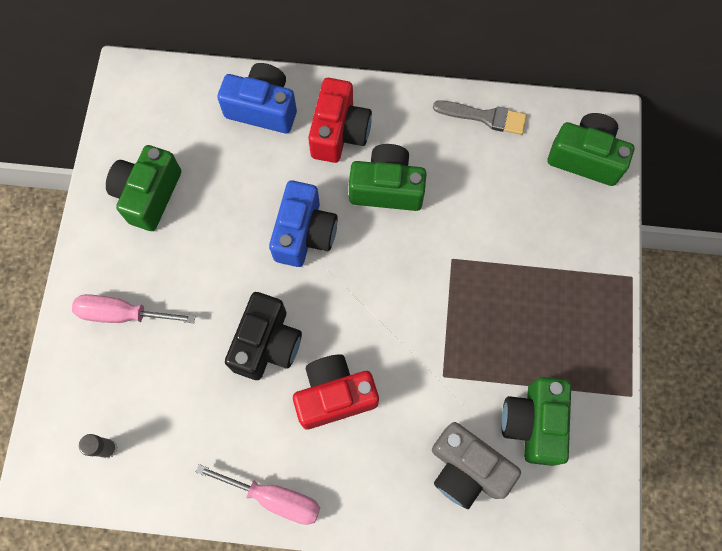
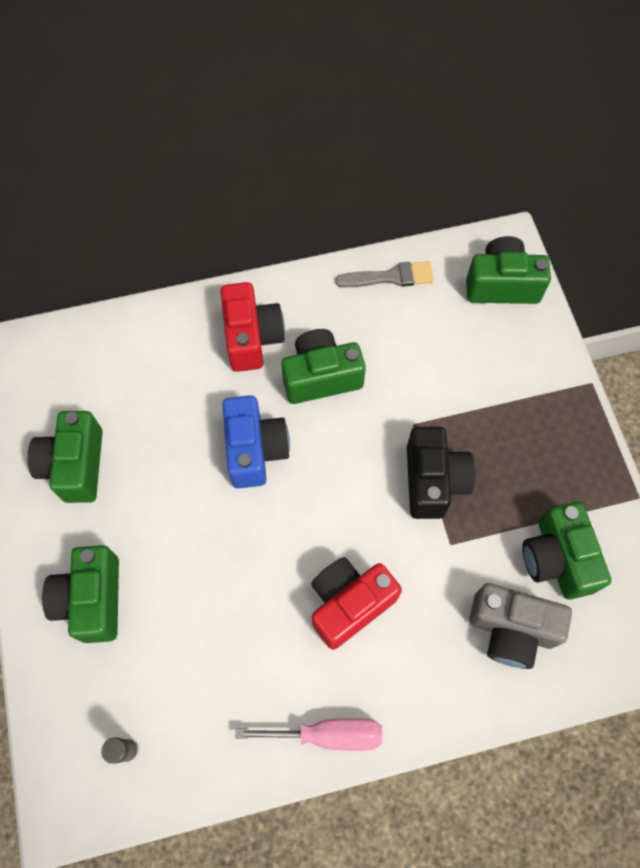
camera: 20 degrees left, 5 degrees down
pink screwdriver [72,294,195,323] -> green camera [42,545,119,643]
blue camera [217,63,297,133] -> none
black camera [225,292,302,380] -> black camera moved to [407,427,475,519]

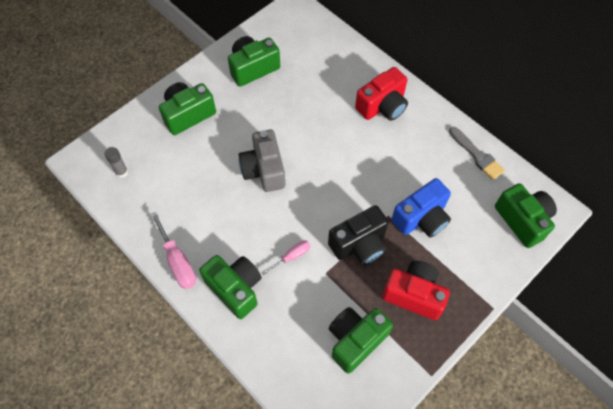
camera: 60 degrees right, 5 degrees down
blue camera [222,395,290,488] -> blue camera moved to [392,178,451,238]
green camera [281,329,366,404] -> green camera moved to [199,255,262,319]
red camera [311,557,402,650] -> red camera moved to [382,261,450,320]
grey camera [469,583,572,669] -> grey camera moved to [239,129,285,192]
none -> pink screwdriver [261,240,310,275]

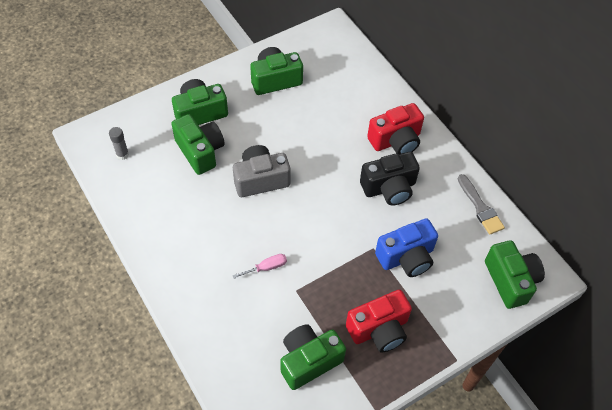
camera: 10 degrees right, 5 degrees down
pink screwdriver [151,212,196,289] -> none
green camera [199,255,262,319] -> green camera moved to [171,114,225,175]
grey camera [239,129,285,192] -> grey camera turned 75 degrees clockwise [233,145,291,197]
black camera [328,205,389,265] -> black camera moved to [360,152,420,206]
red camera [382,261,450,320] -> red camera turned 120 degrees clockwise [346,290,412,353]

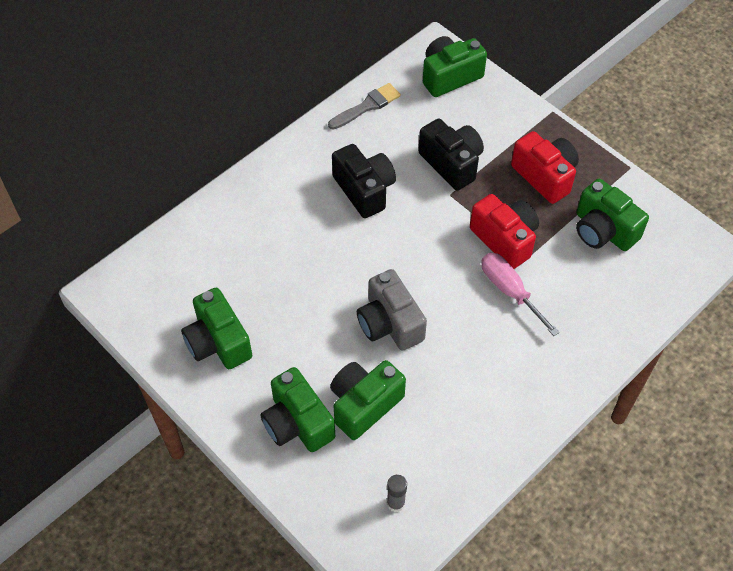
camera: 100 degrees left, 0 degrees up
pink screwdriver [232,254,287,279] -> pink screwdriver [481,253,559,336], size x1.62
red camera [367,103,424,154] -> red camera moved to [470,194,539,269]
blue camera [375,218,438,277] -> black camera [418,119,484,191]

